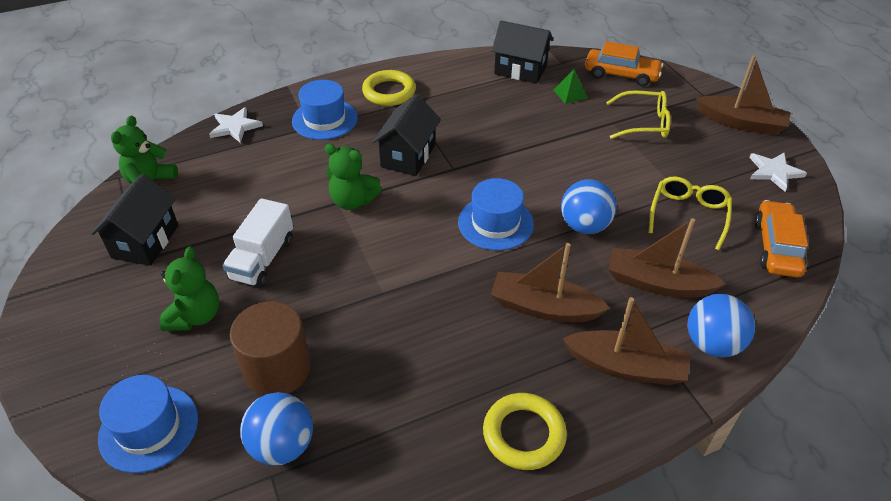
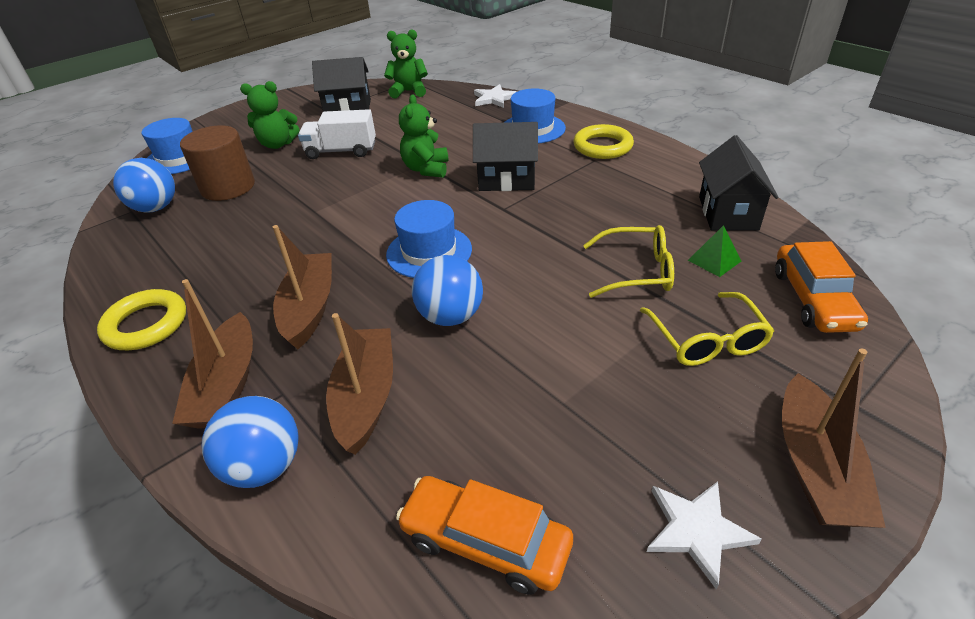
camera: 75 degrees right, 5 degrees down
yellow glasses [648,176,732,250] -> yellow glasses moved to [583,225,674,298]
orange car [754,200,808,277] -> orange car turned 150 degrees counterclockwise [396,476,573,595]

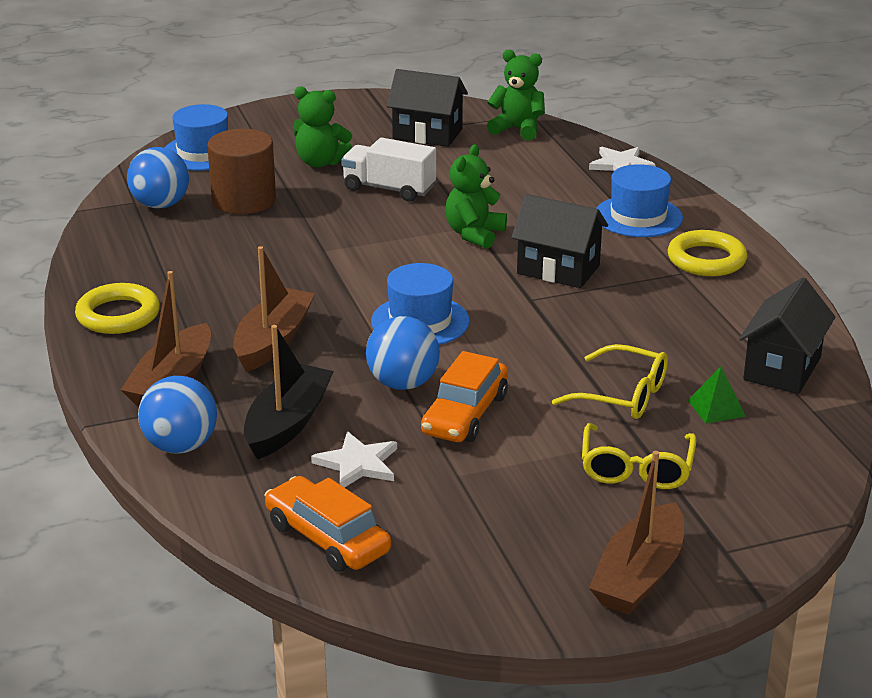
camera: 20 degrees right, 10 degrees down
brown boat [326,313,393,455] -> black boat [244,325,334,459]
white star [647,481,762,590] -> white star moved to [311,431,397,488]
orange car [775,241,868,333] -> orange car moved to [421,351,508,442]

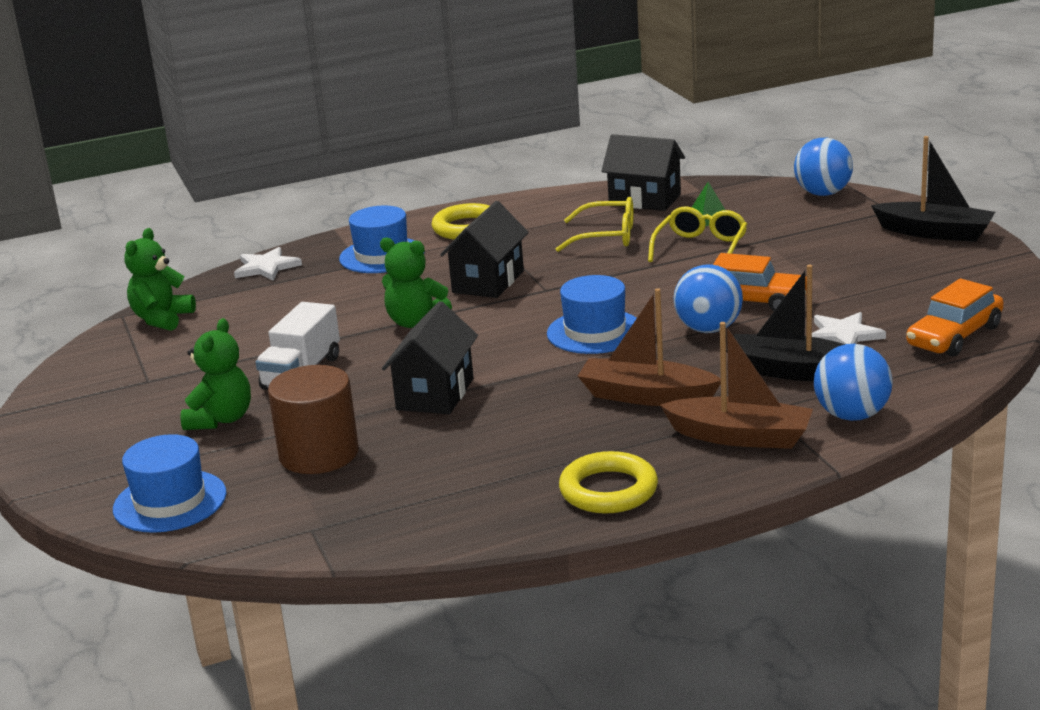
camera: 90 degrees left, 5 degrees down
blue ball [127,147,189,209] -> blue ball moved to [794,138,853,196]
black house [387,69,468,147] -> black house moved to [382,301,478,414]
yellow glasses [582,423,697,489] -> yellow glasses moved to [556,197,633,252]
brown boat [589,451,684,615] -> black boat [871,136,995,242]

